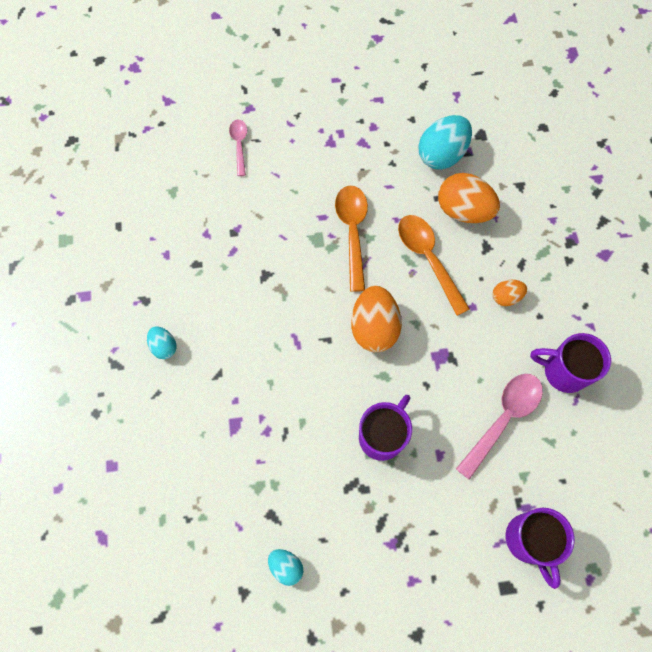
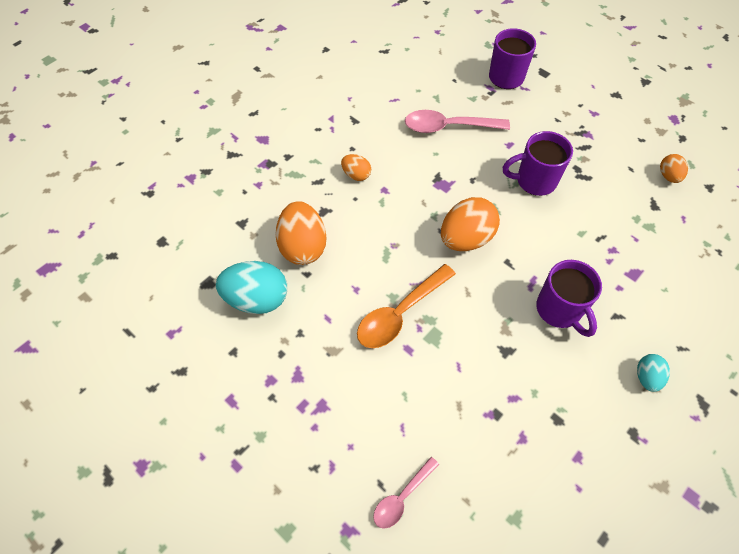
camera: 130 degrees left, 10 degrees down
turquoise egg [268,549,303,586] -> orange egg [660,154,688,183]
orange spoon [398,215,470,316] -> none
purple mug [530,333,611,393] -> purple mug moved to [536,260,602,337]

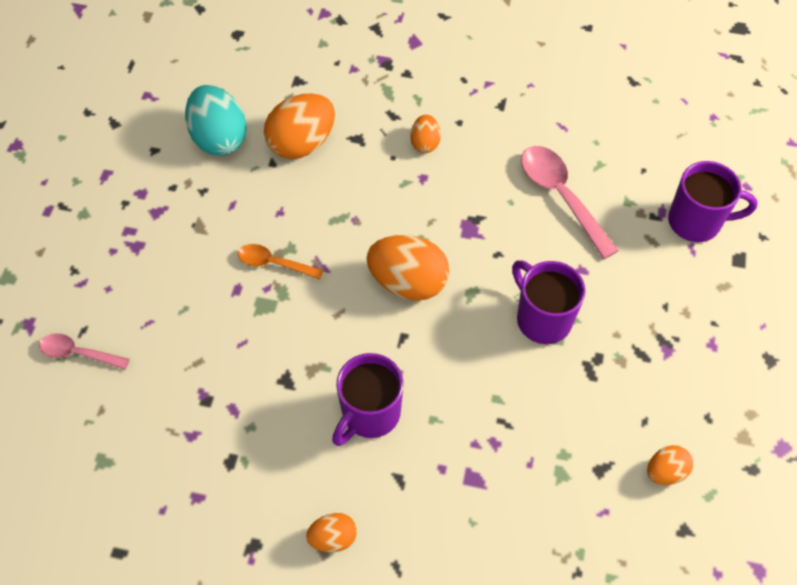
camera: 60 degrees right, 0 degrees up
orange spoon [357,264,456,348] -> orange spoon [238,244,323,280], size x0.59
turquoise egg [637,354,670,392] -> orange egg [306,513,357,552]

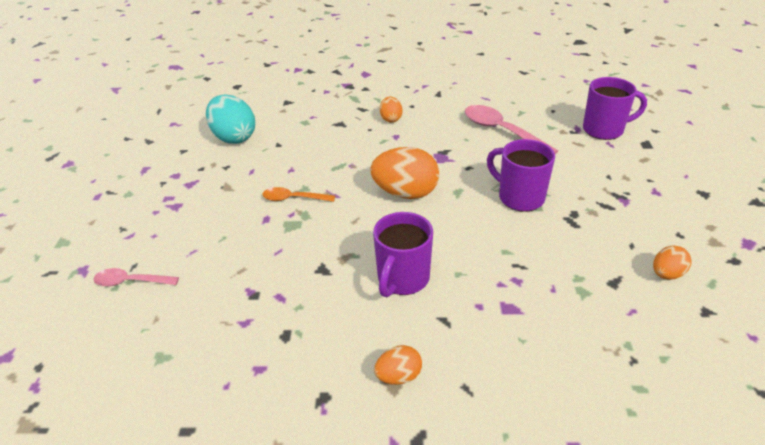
camera: 10 degrees left, 20 degrees down
orange egg [264,94,335,159] -> none

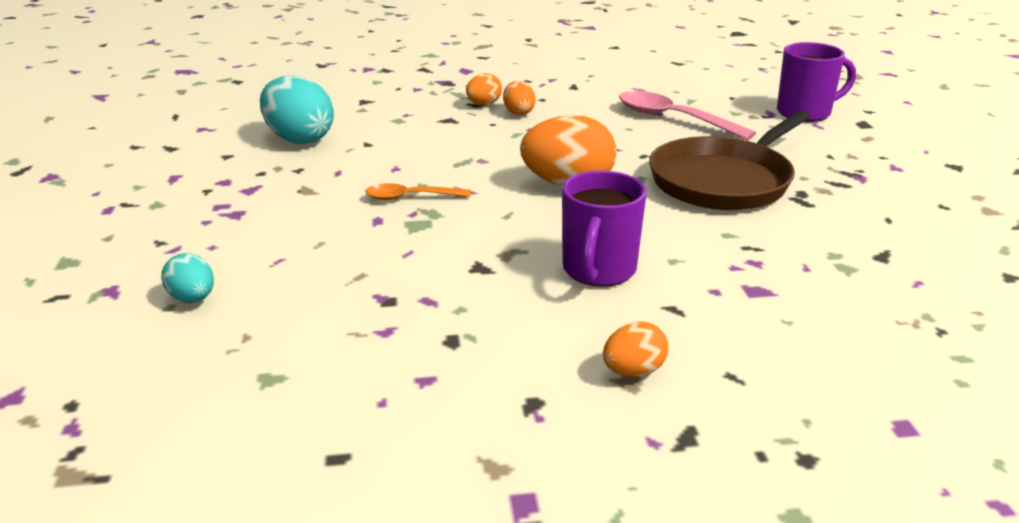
camera: 10 degrees left, 10 degrees down
pink spoon [93,268,179,286] -> turquoise egg [161,253,214,303]
purple mug [487,139,555,212] -> brown pan [649,110,811,210]
orange egg [653,245,692,280] -> orange egg moved to [466,73,502,105]

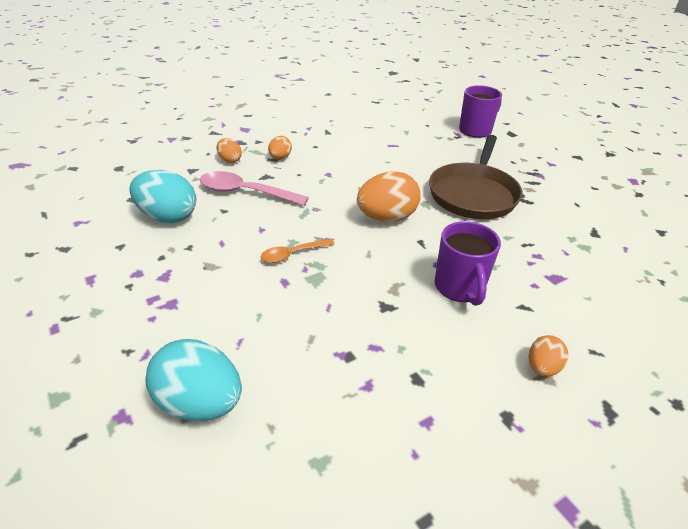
camera: 25 degrees left, 10 degrees up
turquoise egg [161,253,214,303] -> turquoise egg [145,339,242,421], size x1.89
orange egg [503,81,536,115] -> orange egg moved to [217,138,242,163]
pink spoon [619,91,756,140] -> pink spoon moved to [200,171,309,206]

